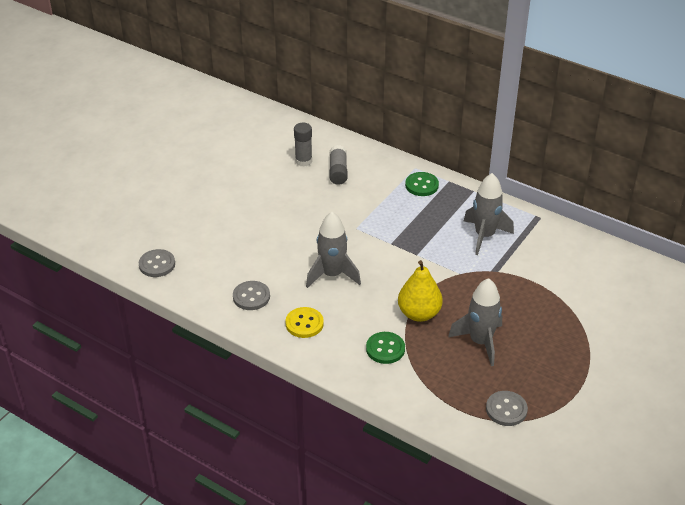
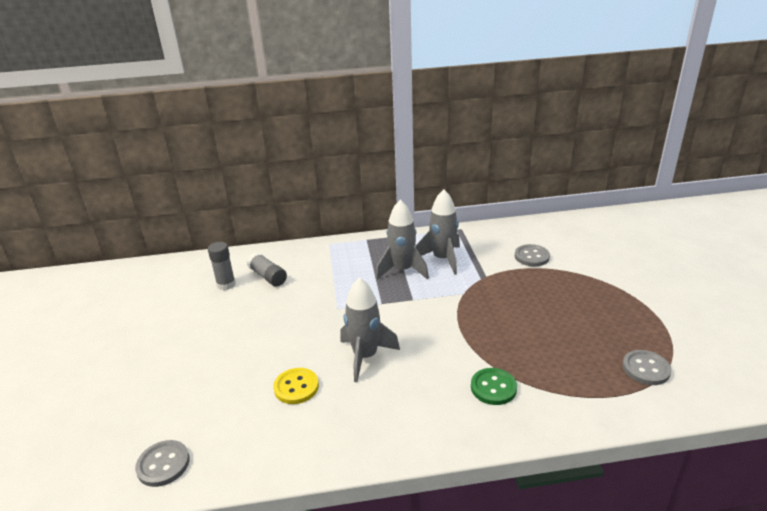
camera: 40 degrees left, 10 degrees down
grey button [233,281,270,310] -> grey button moved to [515,244,550,266]
yellow button [285,307,324,338] -> yellow button moved to [273,368,319,404]
yellow pear [398,260,443,322] -> none
green button [405,172,439,196] -> none
grey rocket [448,278,502,366] -> grey rocket moved to [376,200,429,280]

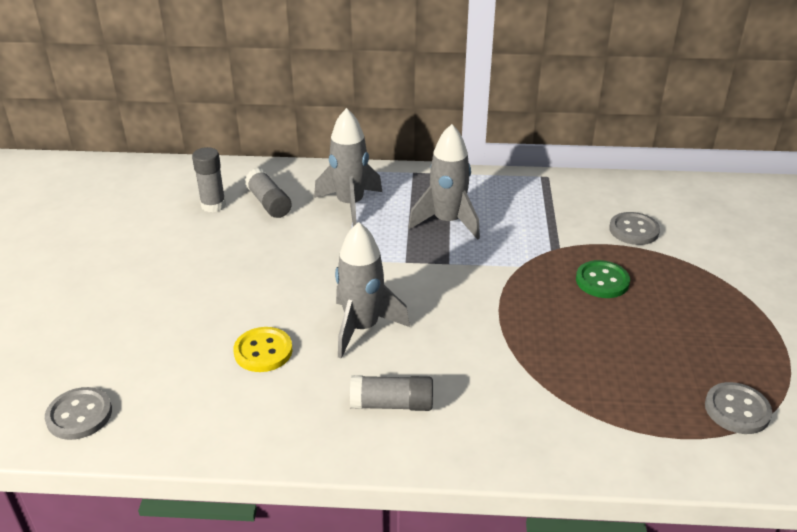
camera: 10 degrees right, 5 degrees up
grey rocket [416,189,460,275] -> grey rocket moved to [314,108,382,226]
green button [471,368,517,405] -> green button moved to [576,260,630,298]
none -> grey glue stick [350,375,433,411]

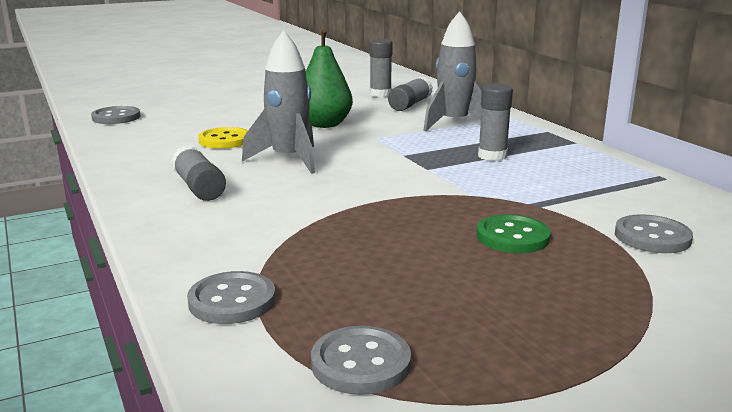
camera: 60 degrees right, 15 degrees down
grey rocket [408,124,480,240] -> grey glue stick [478,83,513,161]
none -> grey button [187,271,276,324]
none -> green pear [305,29,353,128]

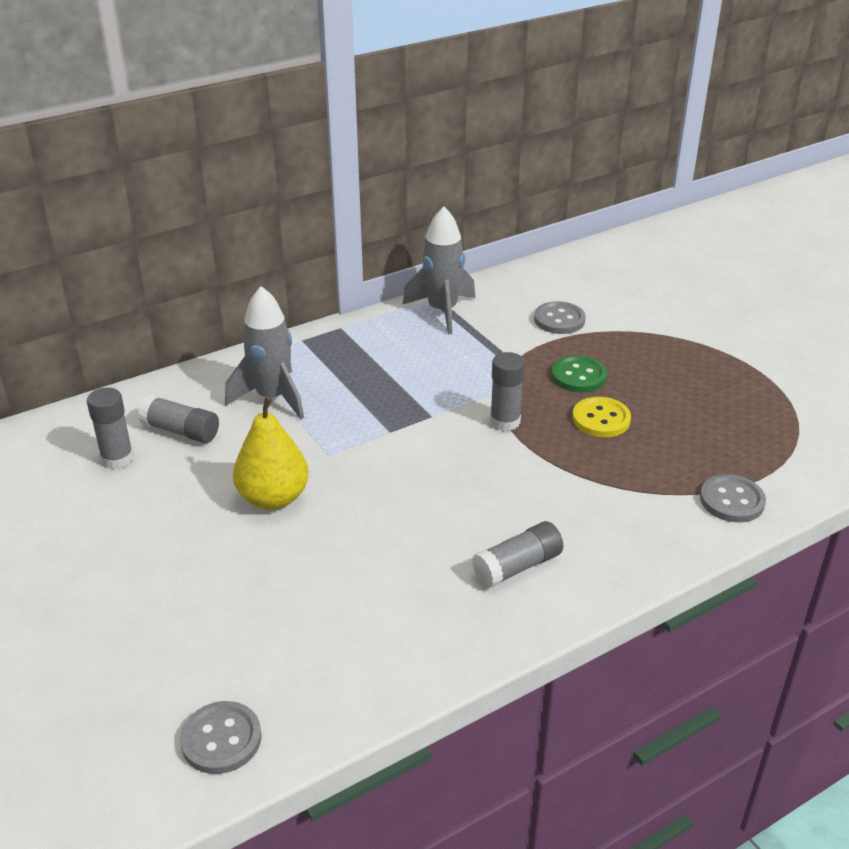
camera: 95 degrees left, 15 degrees up
yellow button [198,127,248,149] -> yellow button moved to [572,397,631,437]
grey rocket [242,30,315,174] -> grey rocket moved to [402,206,475,334]
green pear [305,29,353,128] -> yellow pear [233,396,309,510]
grey button [311,326,411,395] -> none
grey glue stick [478,83,513,161] -> grey glue stick moved to [490,352,525,431]

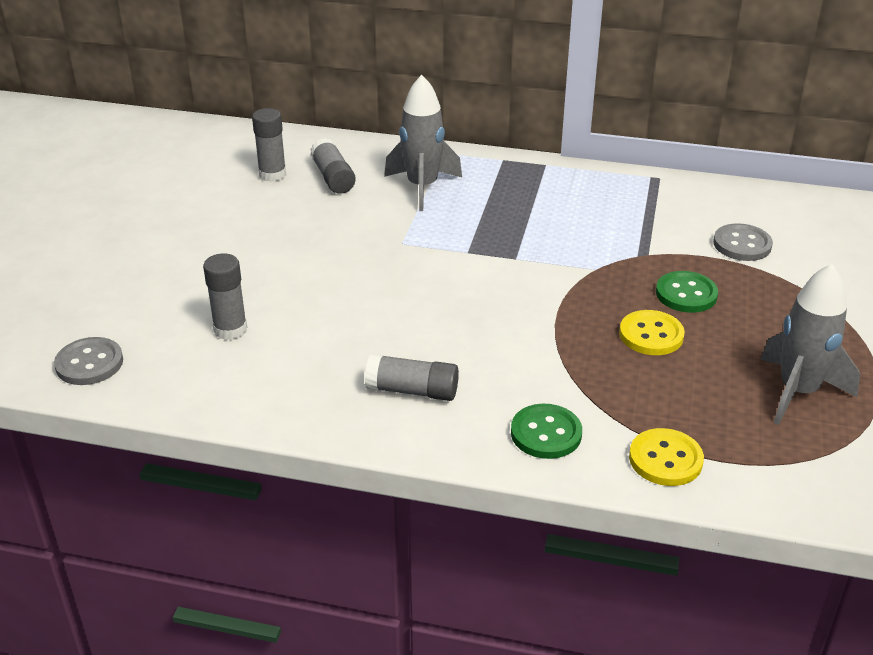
camera: 45 degrees right, 0 degrees up
yellow pear [233,396,309,510] -> none
grey rocket [402,206,475,334] -> grey rocket moved to [760,264,860,425]
grey glue stick [490,352,525,431] -> grey glue stick moved to [203,254,247,340]
grey button [700,474,766,522] -> yellow button [629,428,704,486]
none -> green button [511,404,582,459]

